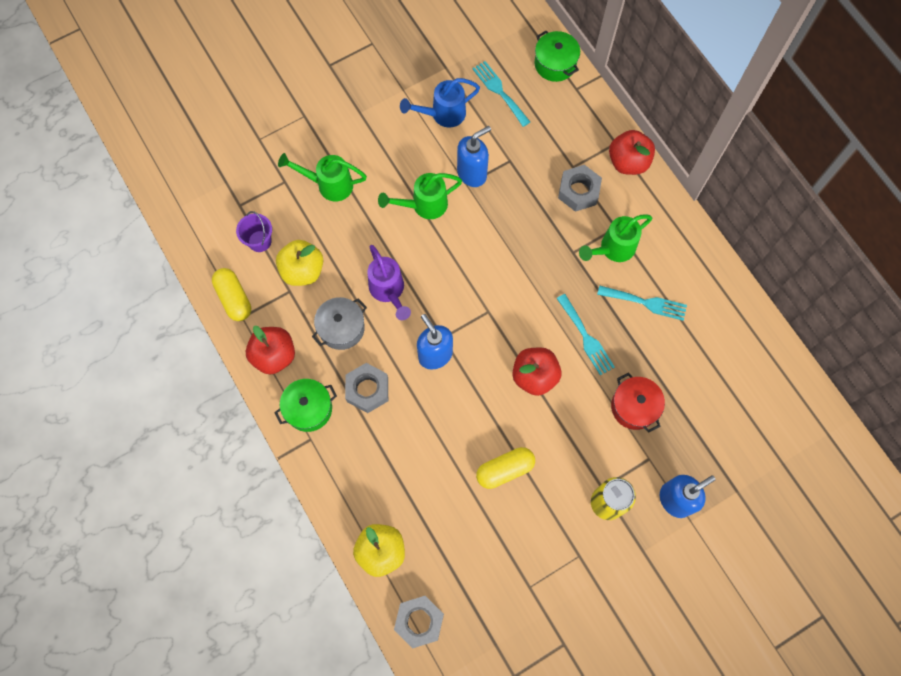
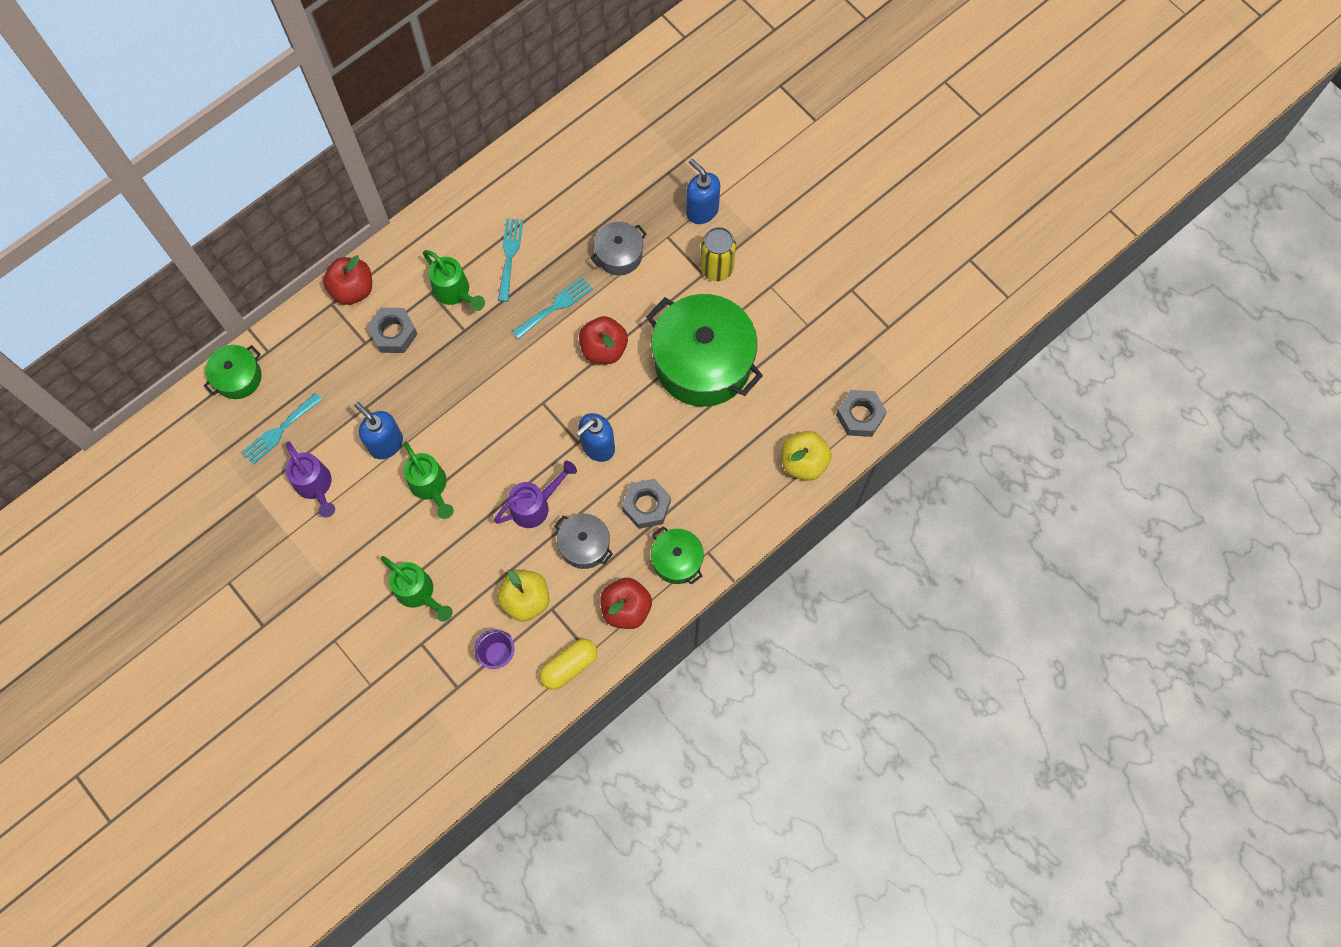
camera: 100 degrees left, 0 degrees up
green watering can [278,153,367,201] -> green watering can turned 45 degrees counterclockwise [381,556,453,622]
blue watering can [400,78,480,128] -> purple watering can [285,441,335,518]
yellow capsule [476,447,535,489] -> green pot [646,294,763,407]
red pot [611,372,665,432] -> grey pot [591,222,647,275]

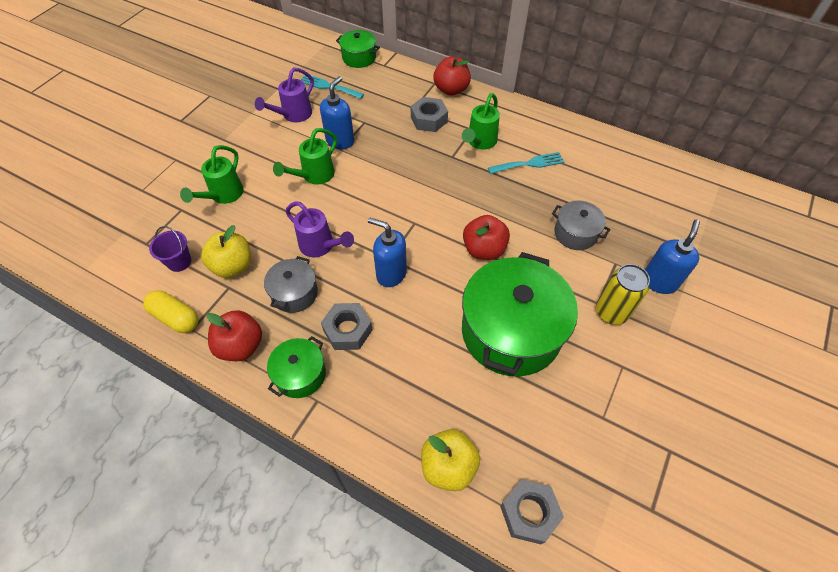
camera: 70 degrees right, 15 degrees down
turquoise fork [512,277,593,339] -> none

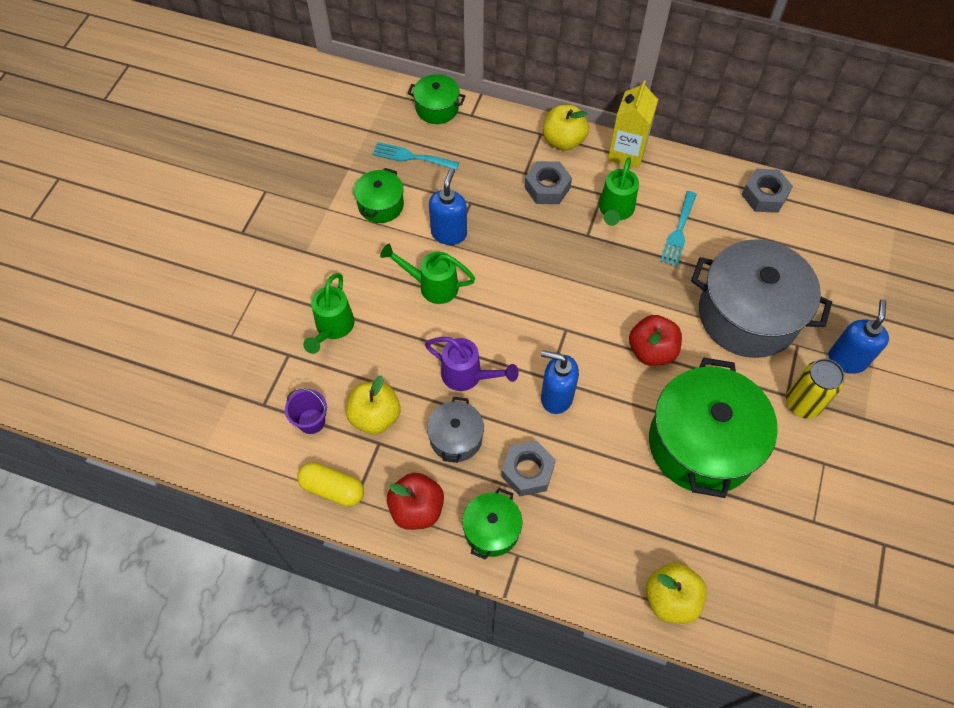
camera: 10 degrees left, 5 degrees up
purple watering can [255,67,314,122] -> green pot [354,168,404,223]
green watering can [273,128,337,185] -> green watering can turned 75 degrees clockwise [380,243,475,304]
red apple [433,57,471,96] -> yellow apple [543,105,589,151]
turquoise fork [488,152,564,174] -> turquoise fork turned 135 degrees clockwise [660,191,697,267]
grey nut [500,479,564,545] -> grey nut moved to [742,169,793,213]
grey pot [552,201,610,250] -> grey pot [691,239,832,358], size x2.05
none -> yellow carton [608,80,658,168]

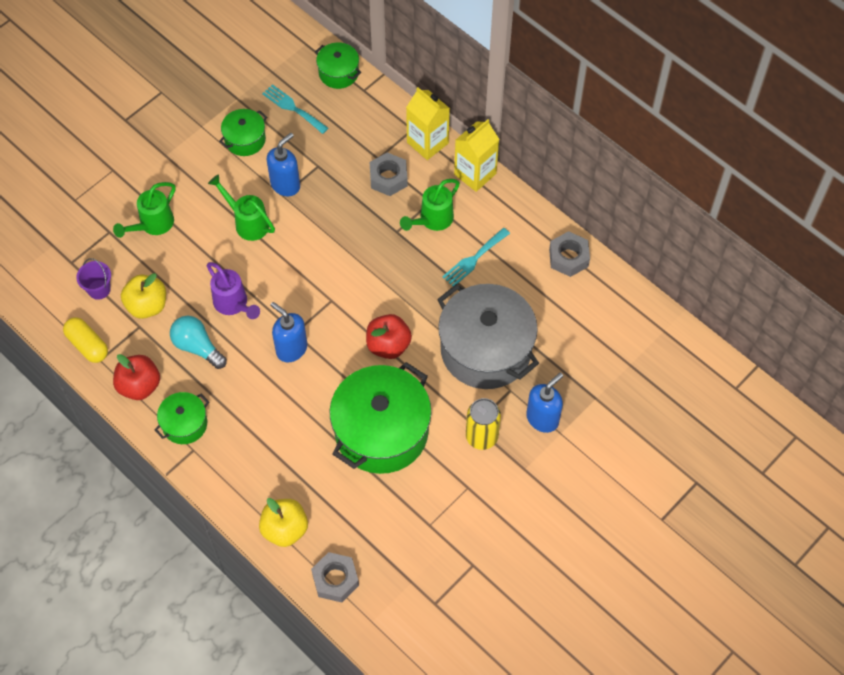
camera: 25 degrees right, 0 degrees up
grey pot [427,397,484,463] -> turquoise light bulb [170,316,227,369]
grey nut [501,440,556,496] -> grey nut moved to [311,552,359,603]
yellow apple [543,105,589,151] -> yellow carton [406,87,450,160]

